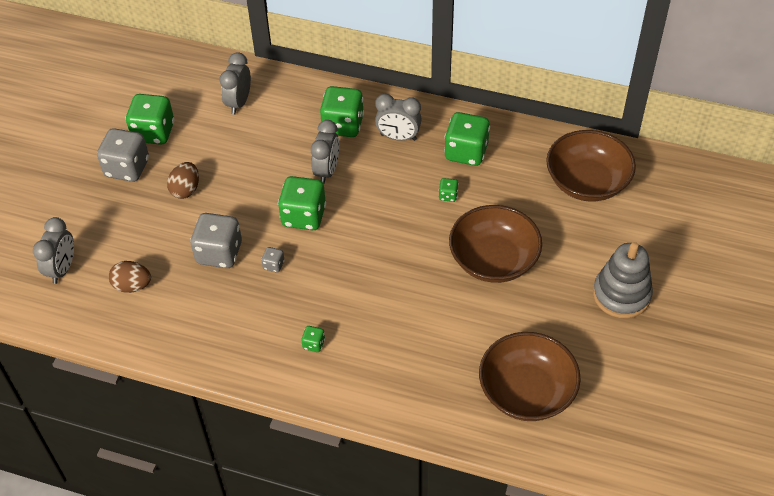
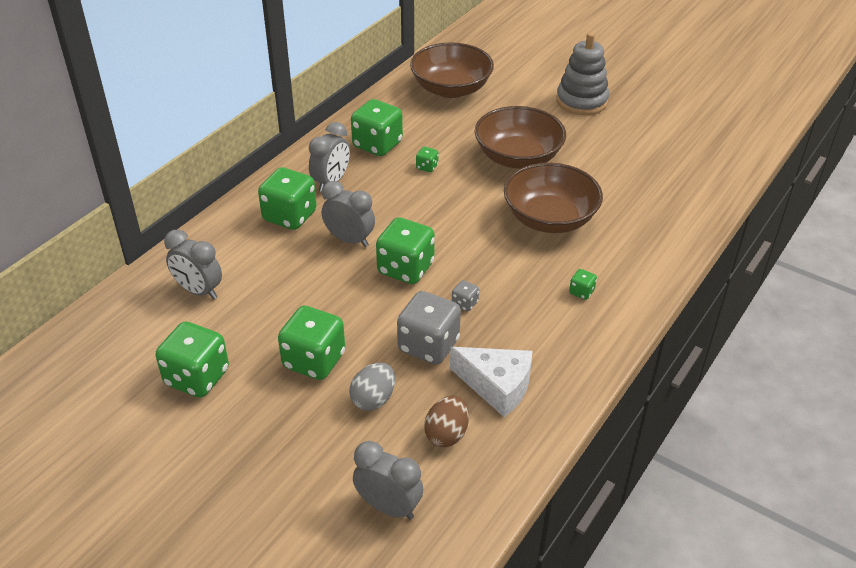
camera: 75 degrees left, 10 degrees down
grey dice [97,128,149,182] -> none
brown egg [167,162,199,199] -> green dice [278,306,345,380]
brown bowl [479,332,581,421] -> brown bowl moved to [504,163,603,233]
none -> grey egg [349,363,395,411]
none -> white cheese [450,347,532,417]

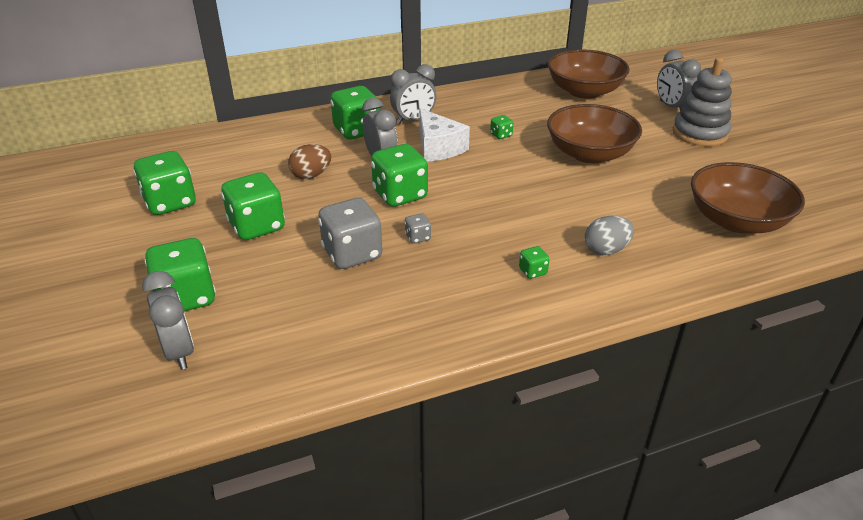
camera: 35 degrees right, 5 degrees down
grey clock [164,230,222,299] -> grey clock moved to [657,50,701,108]
grey egg [349,363,395,411] -> grey egg moved to [585,216,634,255]
green dice [351,99,403,156] -> green dice moved to [145,238,216,311]
brown egg [424,395,469,447] -> brown egg moved to [288,144,331,179]
white cheese [450,347,532,417] -> white cheese moved to [419,108,470,162]
brown bowl [504,163,603,233] -> brown bowl moved to [691,162,805,233]

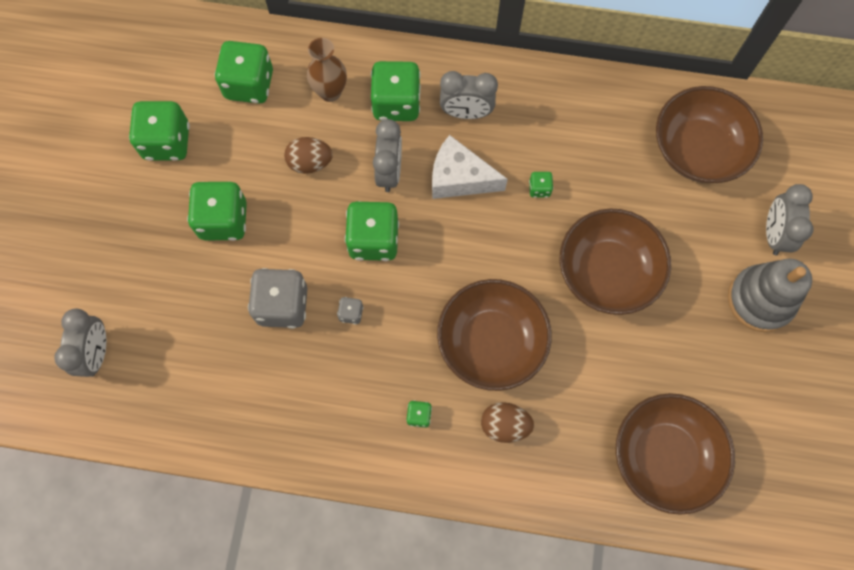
camera: 30 degrees right, 35 degrees up
green dice [145,238,216,311] -> green dice moved to [215,41,273,104]
white cheese [419,108,470,162] -> white cheese turned 105 degrees clockwise [432,135,508,199]
grey egg [585,216,634,255] -> brown egg [481,402,534,443]
none -> brown vase [307,38,347,102]
none -> brown bowl [437,279,552,391]

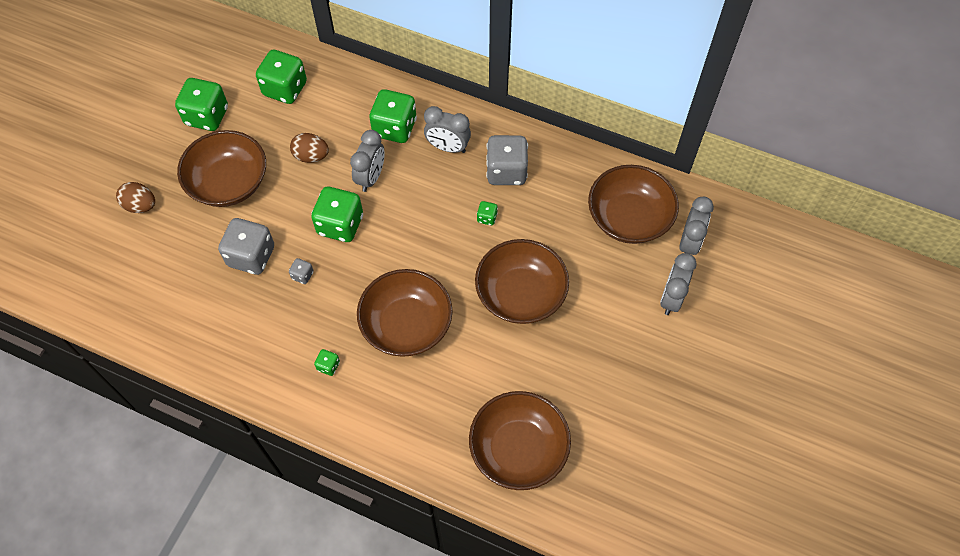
camera: 15 degrees right, 10 degrees down
grey clock [54,309,106,377] -> grey clock moved to [679,197,714,255]
green dice [187,181,247,241] -> brown bowl [177,130,266,207]
brown vase [307,38,347,102] -> none
white cheese [432,135,508,199] -> none
brown egg [481,402,534,443] -> brown egg moved to [116,182,155,213]
grey stacking toy [728,259,812,332] -> none
none -> grey dice [486,135,528,185]

